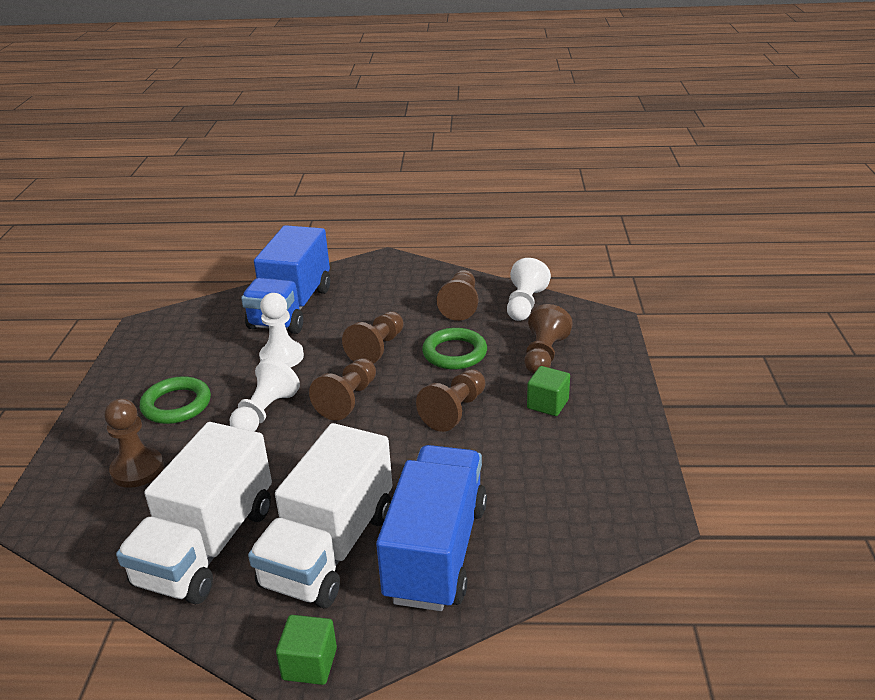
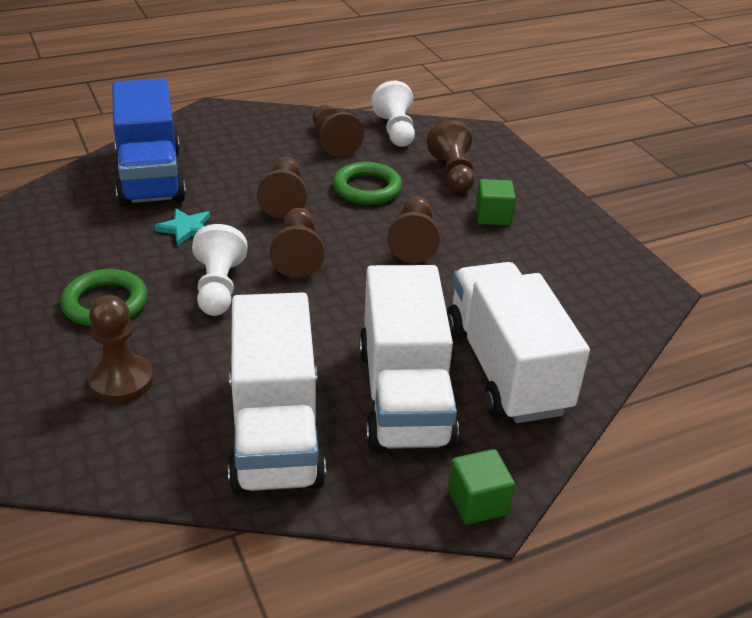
camera: 30 degrees left, 5 degrees up
white pawn [259,293,304,368] -> turquoise star [154,208,210,246]
blue truck [376,445,487,611] -> white truck [447,262,590,423]

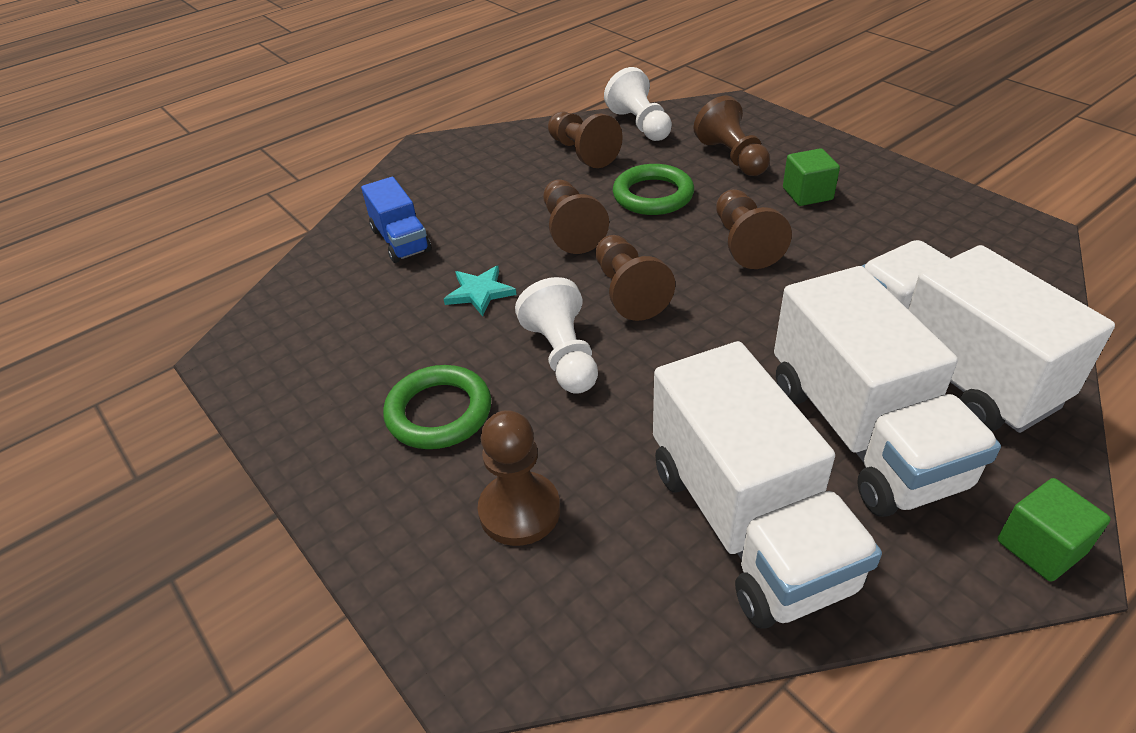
camera: 10 degrees left, 5 degrees up
blue truck [112,78,186,207] -> blue truck [361,177,431,263], size x0.53

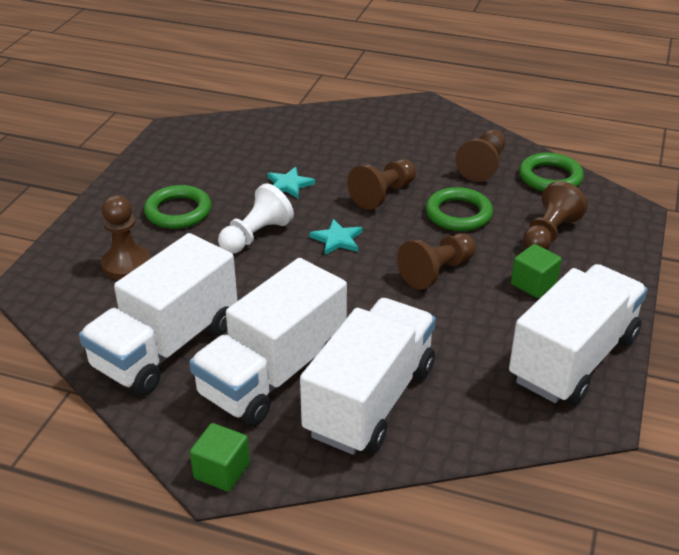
camera: 55 degrees right, 5 degrees down
blue truck [361,177,431,263] -> none
brown pawn [595,235,675,321] -> turquoise star [310,219,363,255]
white pawn [604,67,672,141] -> green ring [519,153,584,191]
none -> white truck [509,264,648,405]

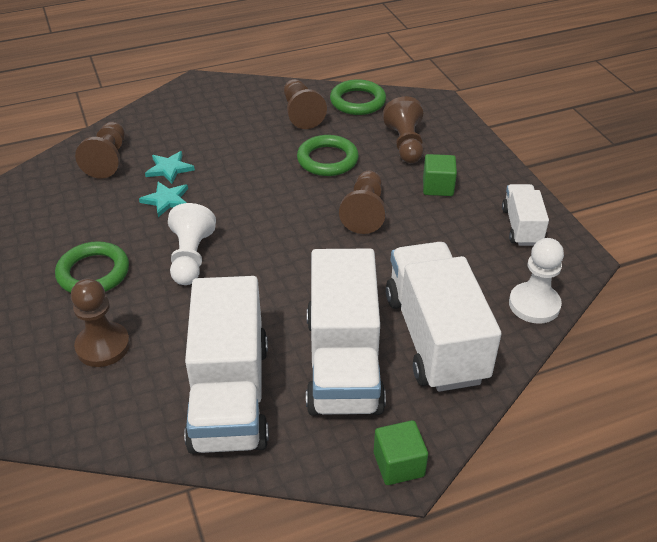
camera: 40 degrees left, 5 degrees up
turquoise star [310,219,363,255] -> turquoise star moved to [145,151,195,184]
brown pawn [347,159,416,210] -> brown pawn moved to [75,122,125,179]
white truck [509,264,648,405] -> white truck [502,184,549,246], size x0.53
none -> white pawn [509,238,564,324]

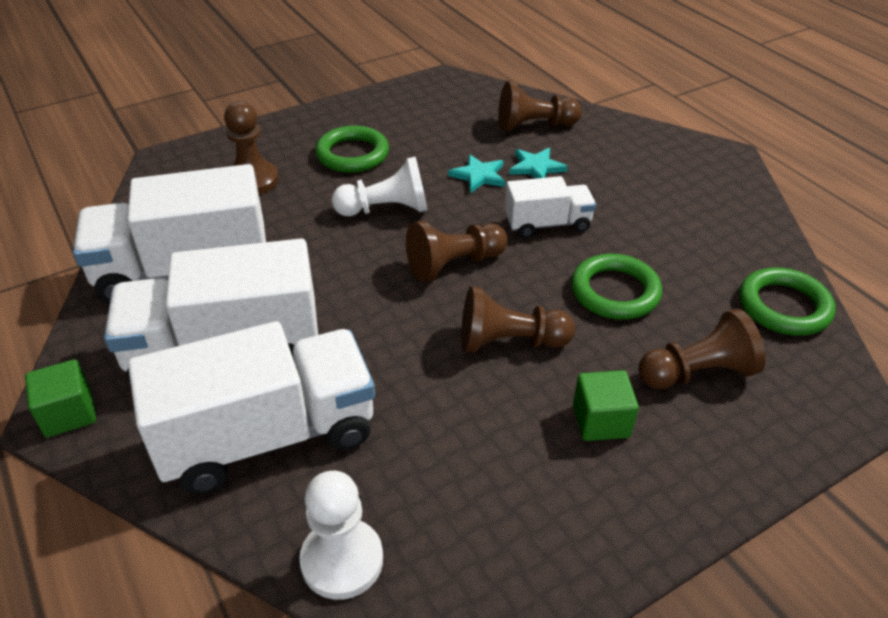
camera: 80 degrees right, 0 degrees up
brown pawn [284,79,327,129] -> brown pawn moved to [406,221,508,282]
white truck [502,184,549,246] -> white truck moved to [505,176,596,238]

